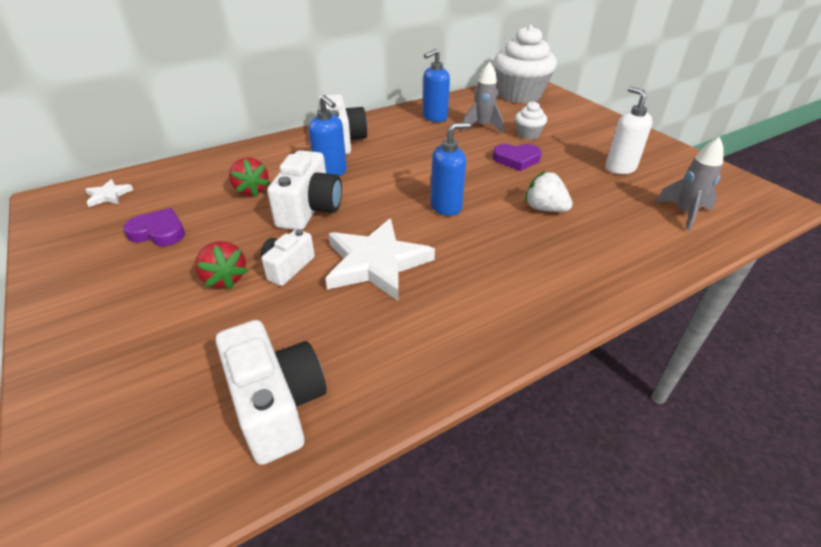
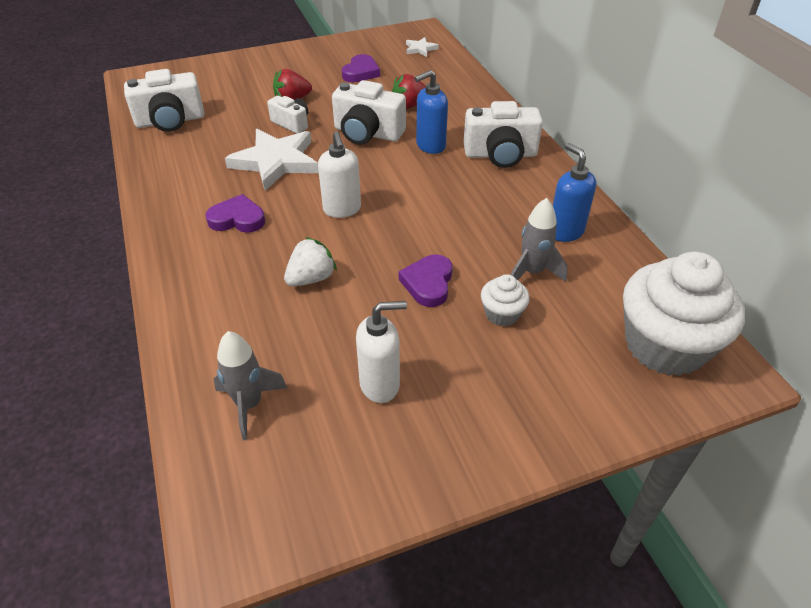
camera: 100 degrees right, 5 degrees up
blue soap dispenser [431,122,472,216] -> white soap dispenser [318,131,361,218]
none -> purple heart [205,194,265,233]

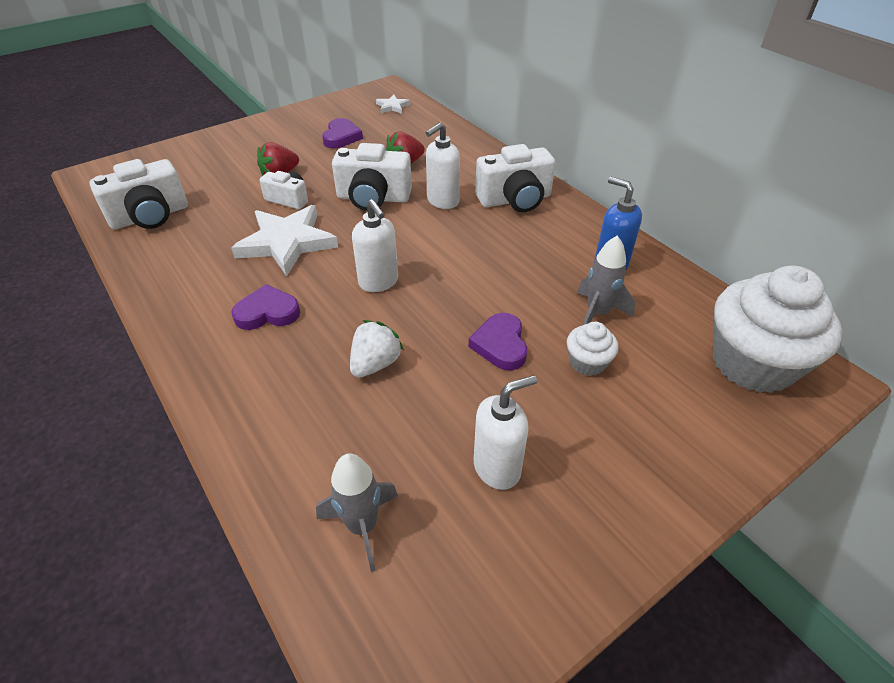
camera: 15 degrees left, 0 degrees up
blue soap dispenser [415,70,448,154] -> white soap dispenser [426,122,460,209]

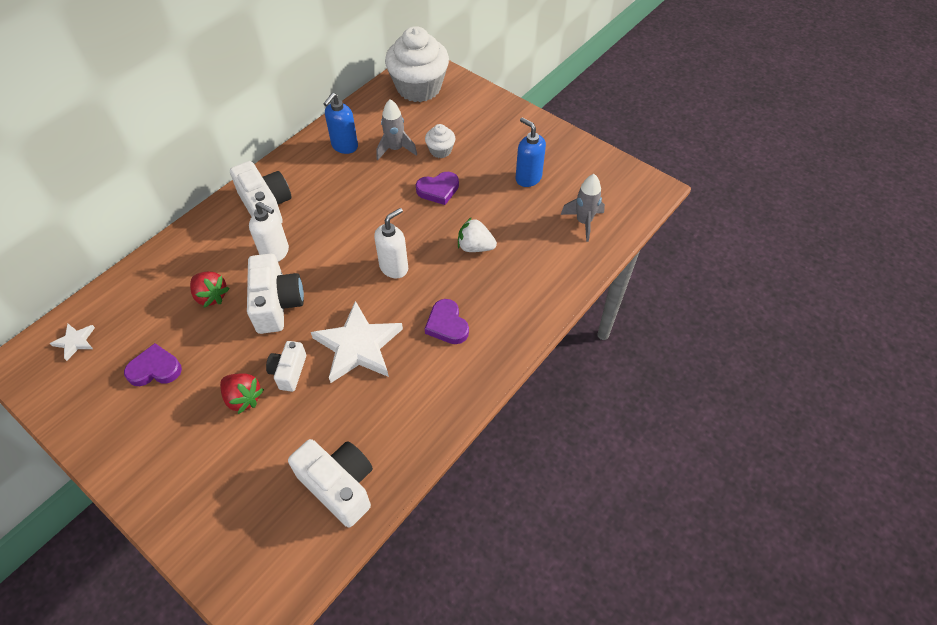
camera: 105 degrees left, 10 degrees up
white soap dispenser [474,375,537,490] -> blue soap dispenser [516,117,546,187]

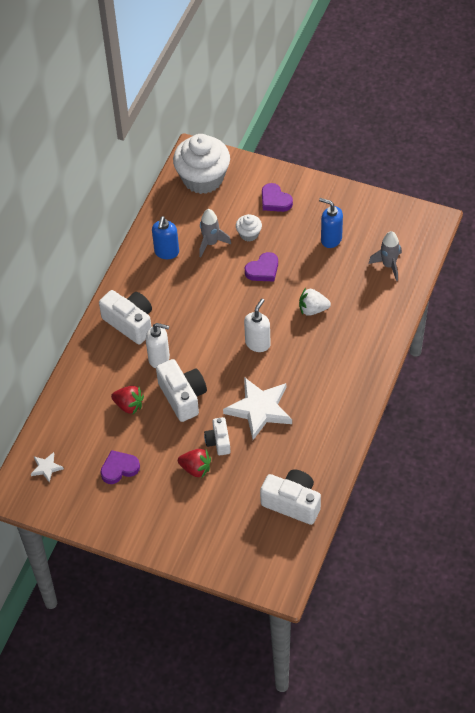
camera: 15 degrees left, 0 degrees up
purple heart [425,299,469,344] -> purple heart moved to [262,183,293,212]

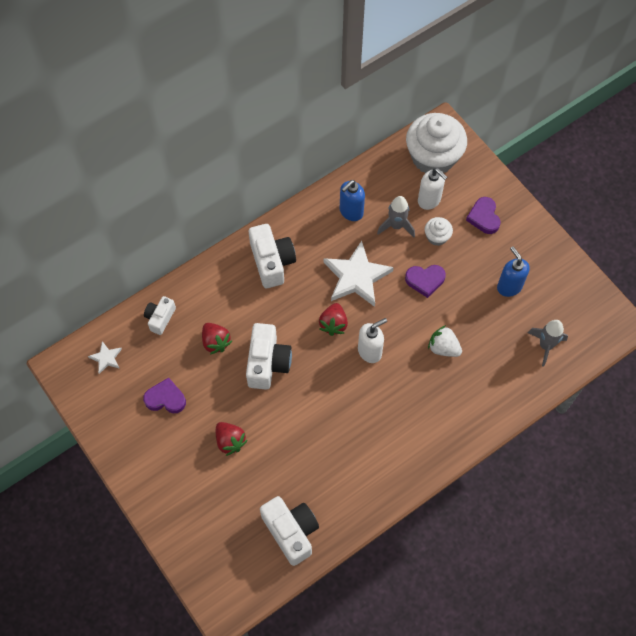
camera: 30 degrees right, 10 degrees up
white soap dispenser [146,323,170,368] -> white soap dispenser moved to [418,168,447,210]
white camera [204,417,230,455] -> white camera moved to [144,296,176,335]
white star [223,377,292,440] -> white star moved to [323,241,394,307]
none -> red strawberry [319,303,348,336]

